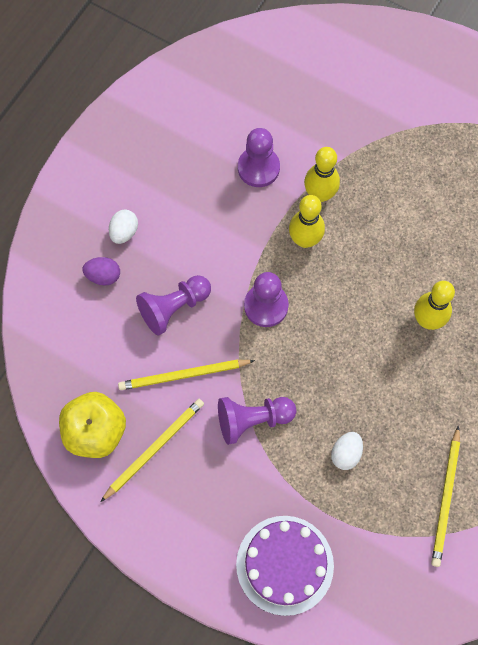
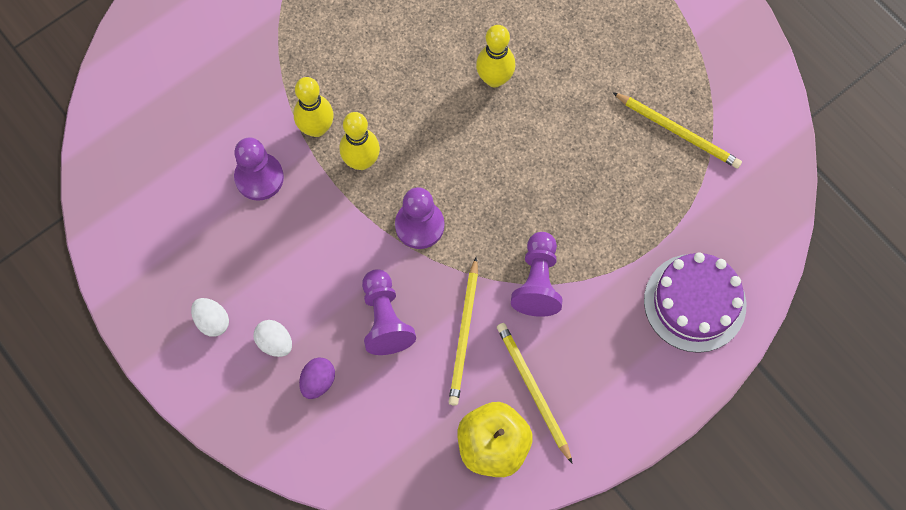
camera: 70 degrees left, 0 degrees up
white egg [331,432,363,470] -> white egg moved to [191,298,229,337]

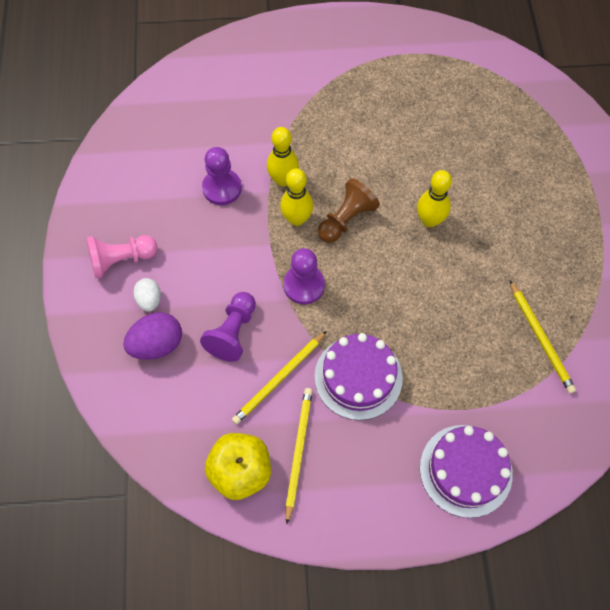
camera: 35 degrees right, 5 degrees down
white egg [191,298,229,337] -> pink pawn [86,235,158,279]
purple egg [299,357,335,399] -> purple egg [123,312,182,360], size x1.61
purple pawn [511,232,562,317] -> purple cake [315,333,403,420]
none -> brown pawn [318,178,380,243]

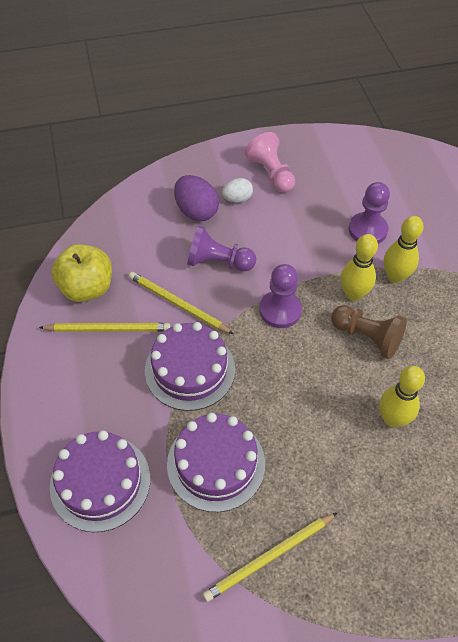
camera: 80 degrees right, 10 degrees down
none -> purple cake [167,413,265,512]

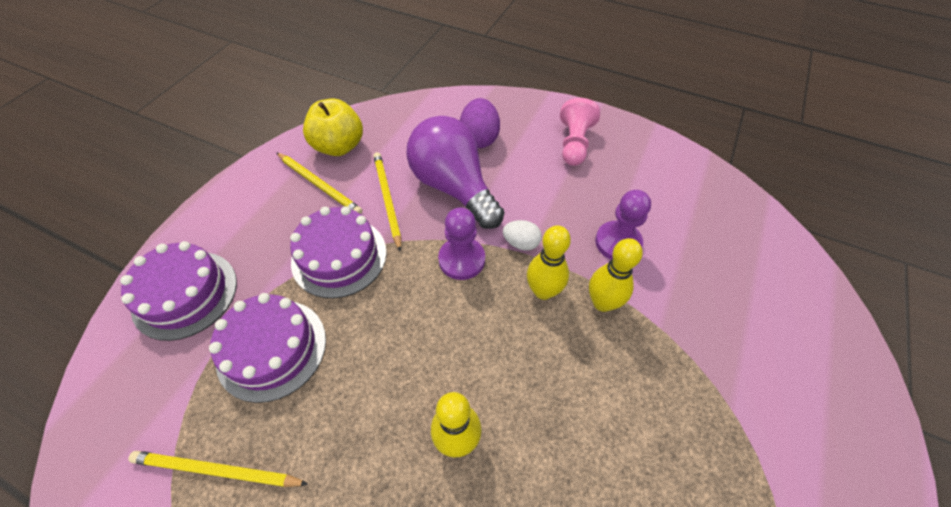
camera: 40 degrees right, 0 degrees up
purple pawn [187,225,256,271] -> purple light bulb [406,116,505,229]
white egg [222,178,253,203] -> white egg moved to [503,220,542,251]
brown pawn [331,305,407,359] -> none

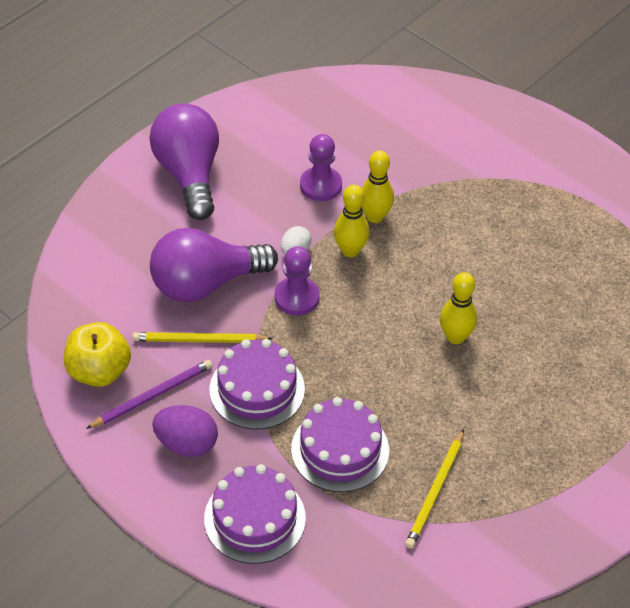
camera: 75 degrees left, 5 degrees down
yellow pencil [276,152,363,214] -> purple pencil [86,360,212,429]
purple egg [460,98,500,148] -> purple egg moved to [152,405,218,457]
pink pawn [560,98,600,166] -> purple light bulb [149,103,219,220]

